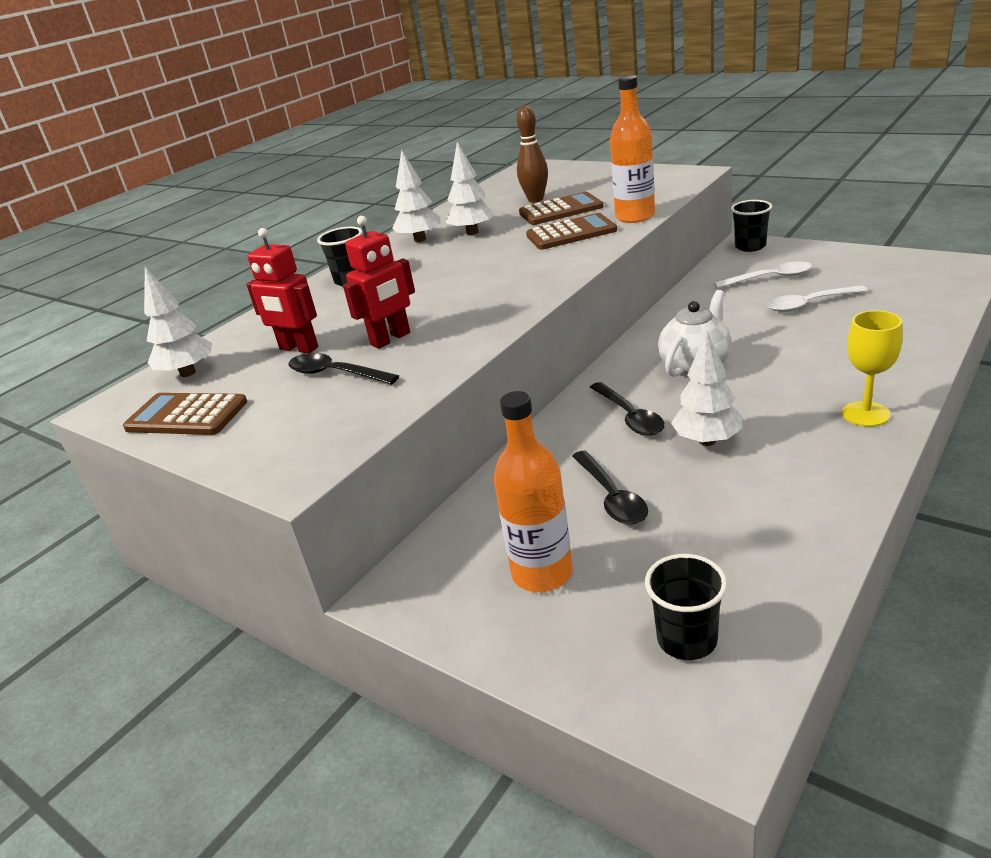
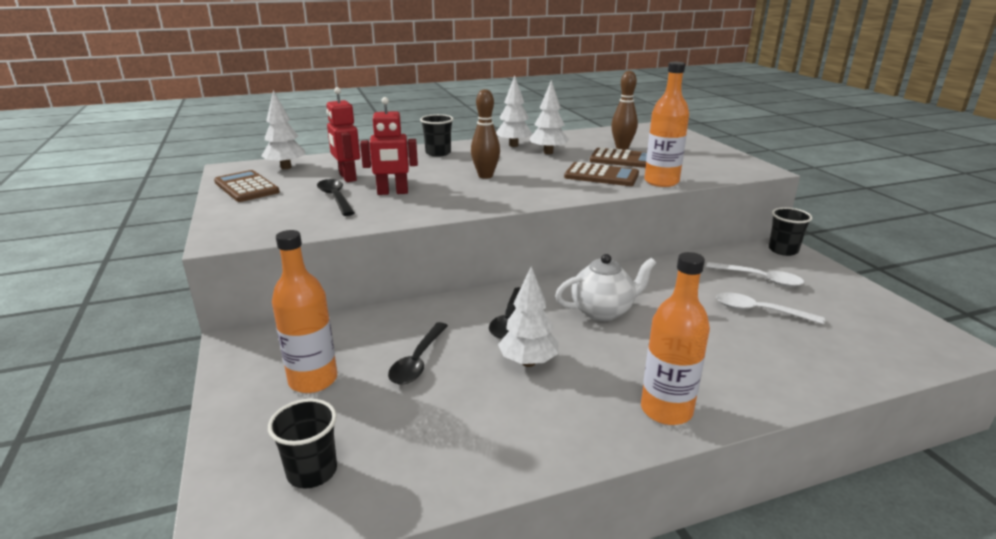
camera: 30 degrees right, 5 degrees down
yellow goblet [842,310,903,427] -> orange bottle [641,252,710,425]
none -> brown bowling pin [471,89,500,179]

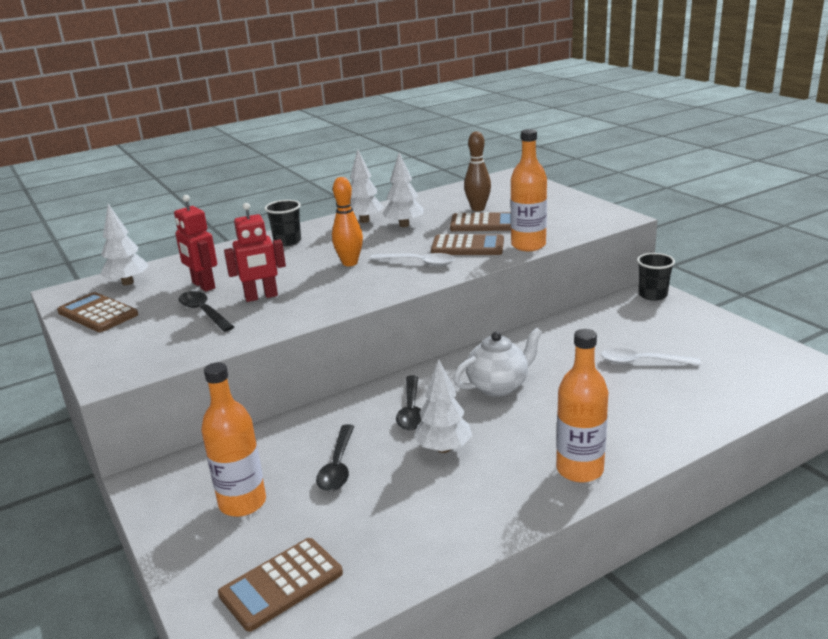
camera: 10 degrees left, 0 degrees up
black cup [268,399,337,489] -> brown calculator [218,538,343,632]
brown bowling pin [471,89,500,179] -> orange bowling pin [332,177,363,266]
white spoon [706,262,804,287] -> white spoon moved to [369,253,455,266]

